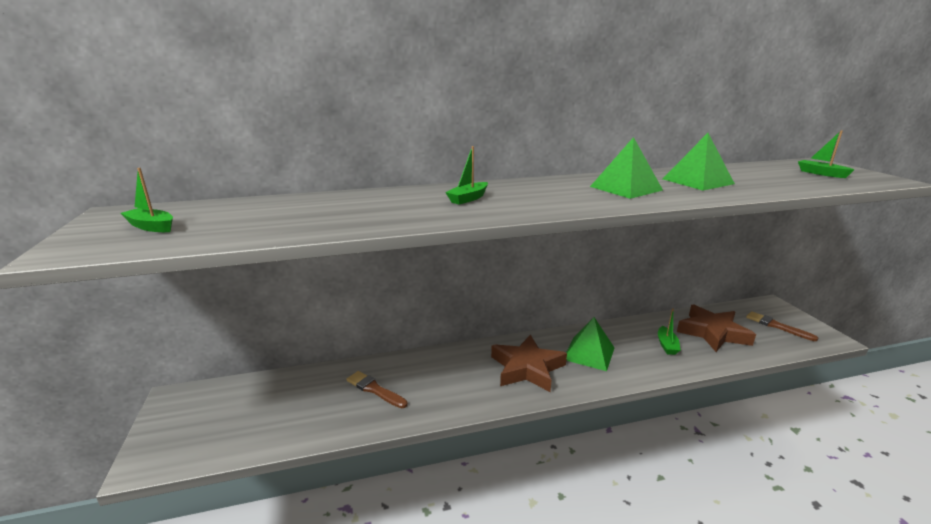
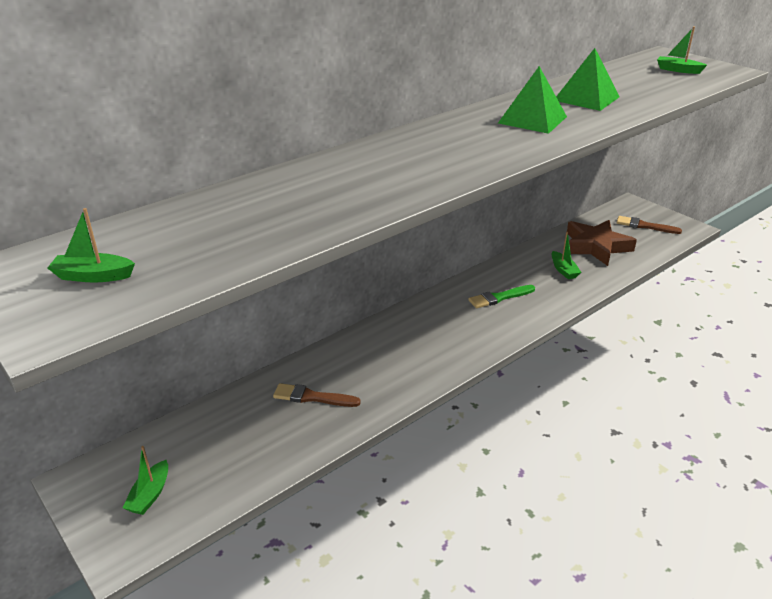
camera: 25 degrees left, 10 degrees up
green boat [445,146,488,205] -> green boat moved to [123,446,168,515]
brown star [491,335,567,392] -> none
green pyramid [566,317,614,371] -> green brush [468,285,535,308]

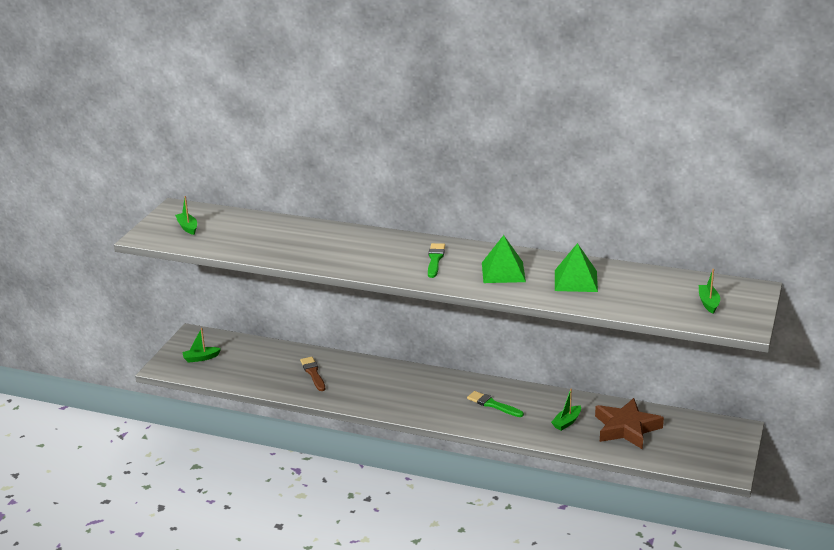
camera: 60 degrees right, 5 degrees down
brown brush [617,216,682,234] -> none
none -> green brush [428,243,445,278]

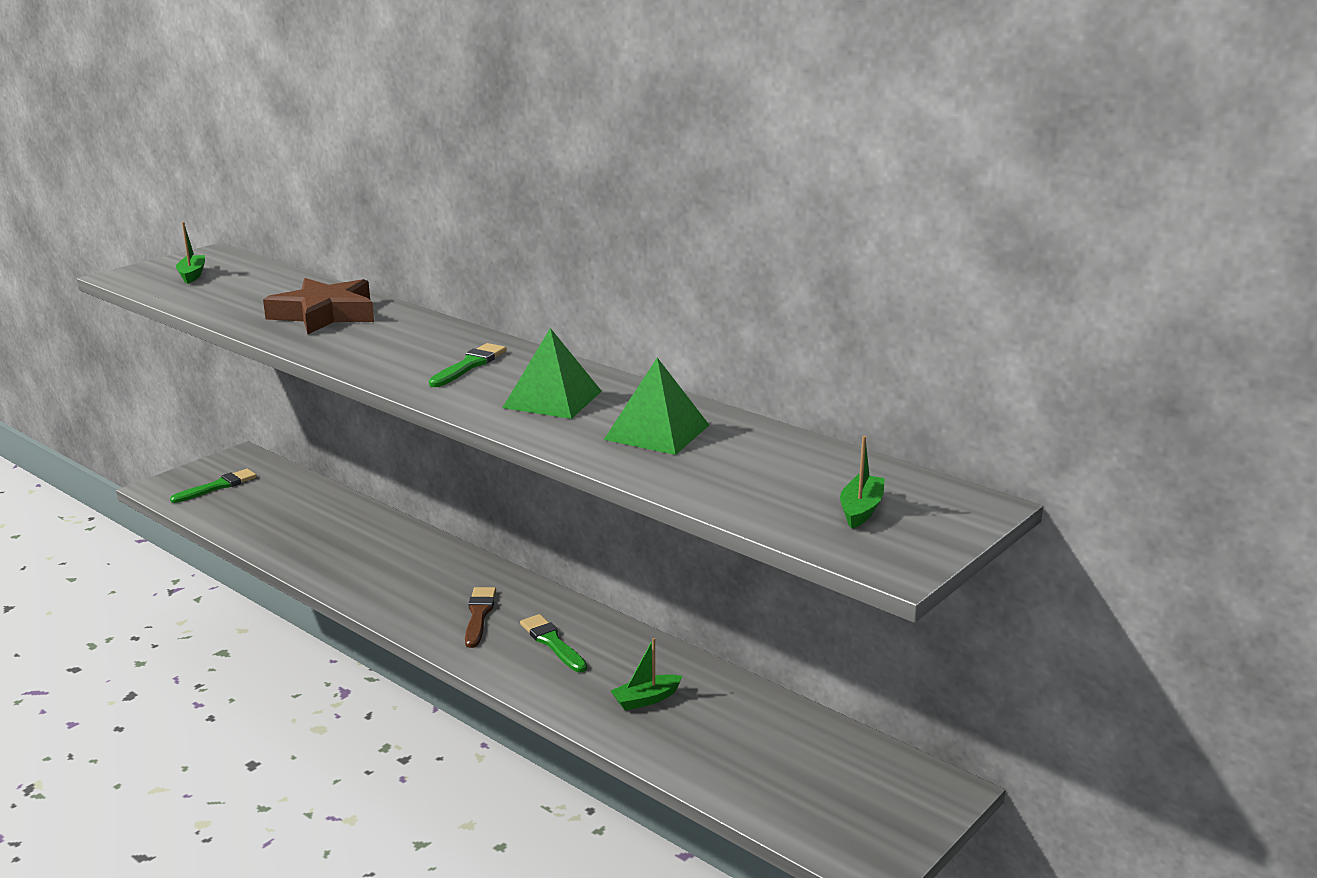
camera: 20 degrees right, 5 degrees down
green boat [182,328,221,363] -> green brush [170,469,257,503]
brown brush [300,357,326,391] -> brown brush moved to [465,587,496,648]
brown star [595,398,664,449] -> brown star moved to [263,278,374,334]

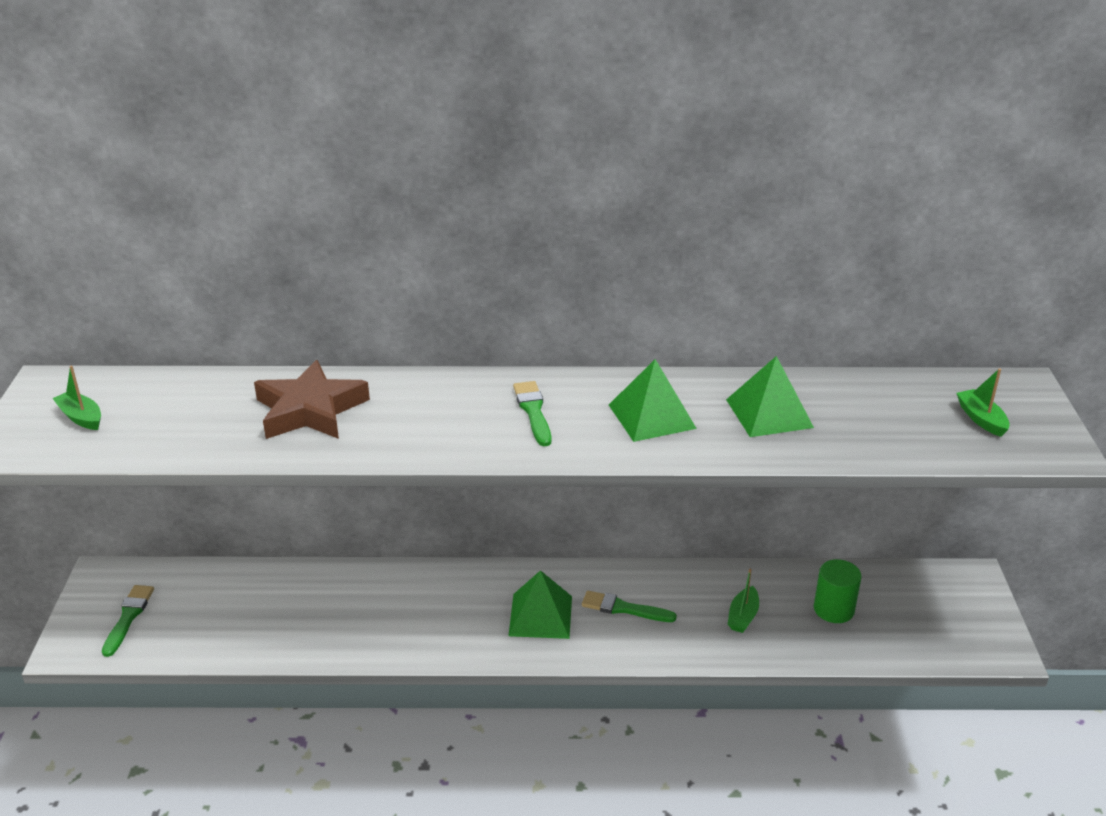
camera: 40 degrees left, 10 degrees up
brown brush [465,587,496,648] -> green pyramid [508,570,572,639]
none -> green cylinder [814,559,862,623]

